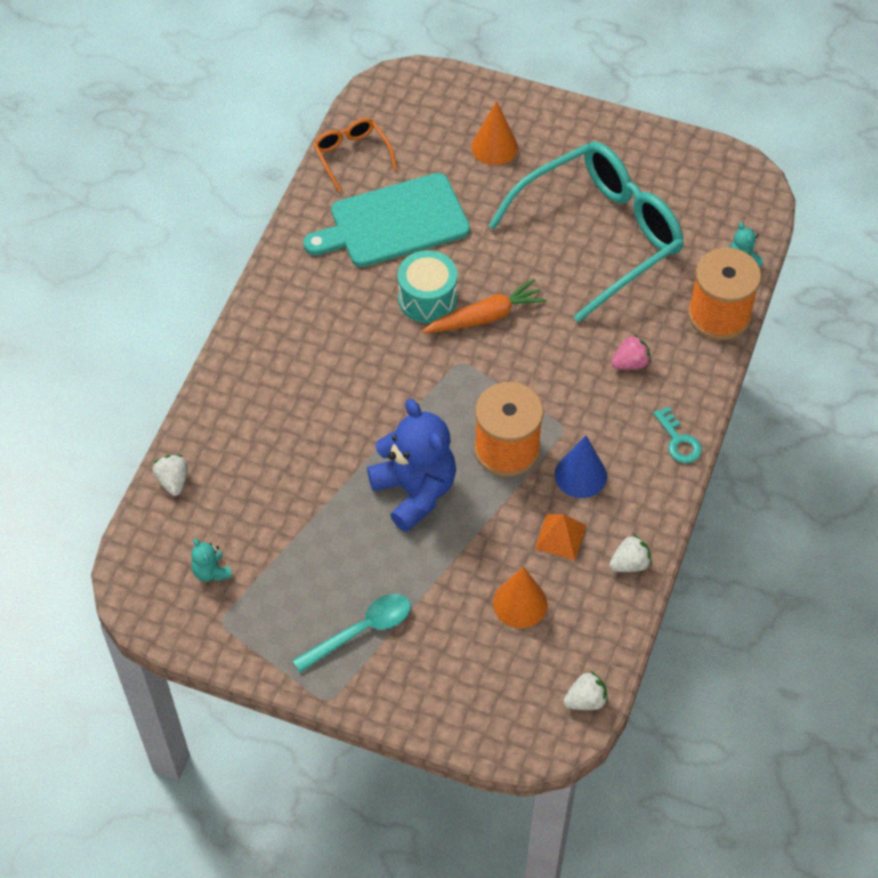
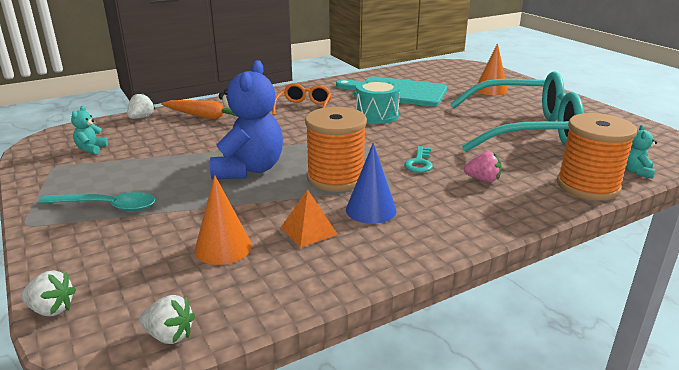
camera: 40 degrees right, 30 degrees down
orange glasses [313,118,397,192] -> orange glasses moved to [272,83,332,115]
orange carrot [422,279,547,333] -> orange carrot moved to [161,100,238,119]
white strawberry [609,534,652,572] -> white strawberry moved to [21,270,76,316]
turquoise key [653,406,702,463] -> turquoise key moved to [404,146,433,173]

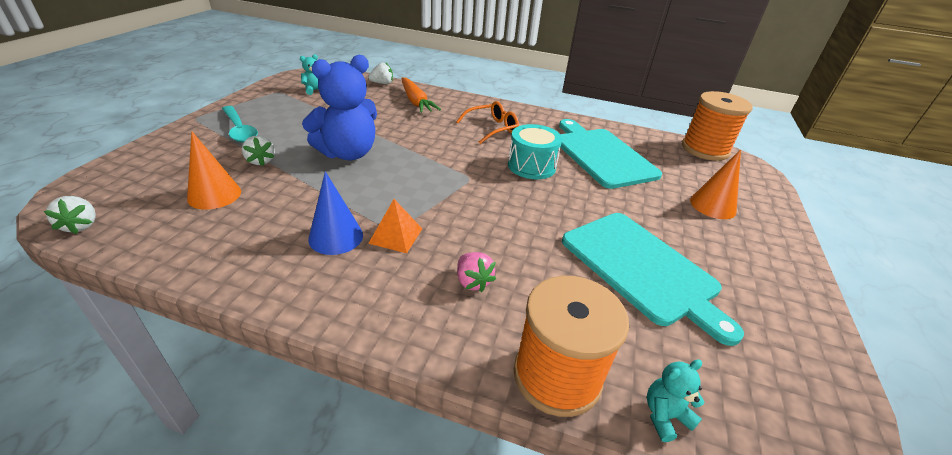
camera: 45 degrees right, 10 degrees up
white strawberry [21,270,76,316] -> white strawberry moved to [242,136,275,166]
orange pyramid [281,189,338,248] -> orange pyramid moved to [368,199,422,253]
orange spool [305,107,367,192] -> orange spool moved to [682,91,752,161]
turquoise key [404,146,433,173] -> none
turquoise glasses [450,71,584,152] -> turquoise cutting board [562,213,744,346]

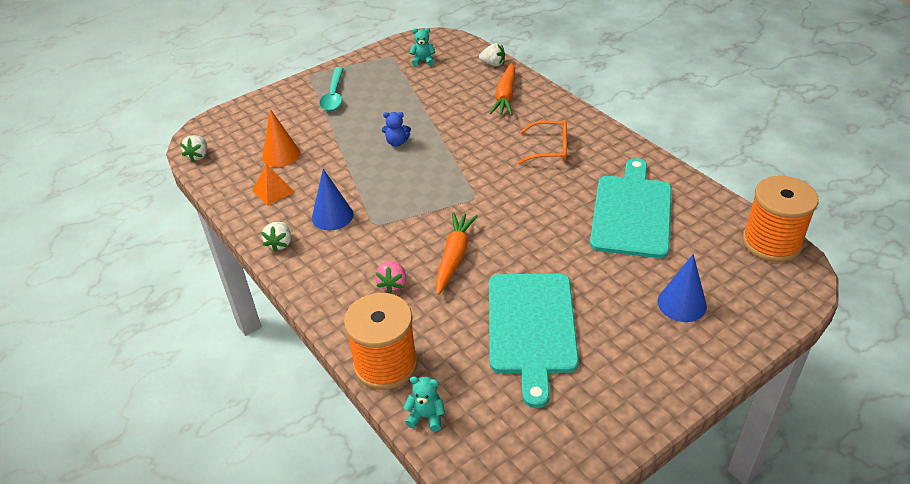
camera: 40 degrees right, 5 degrees up
white strawberry [242,136,275,166] -> white strawberry moved to [261,222,291,252]
blue teddy bear [302,55,377,160] -> blue teddy bear [382,112,411,147], size x0.44
orange pyramid [368,199,422,253] -> orange pyramid moved to [252,164,295,206]
turquoise drum [508,124,562,179] -> none
orange cone [690,149,741,219] -> blue cone [658,254,707,322]
none -> orange carrot [435,212,478,295]

